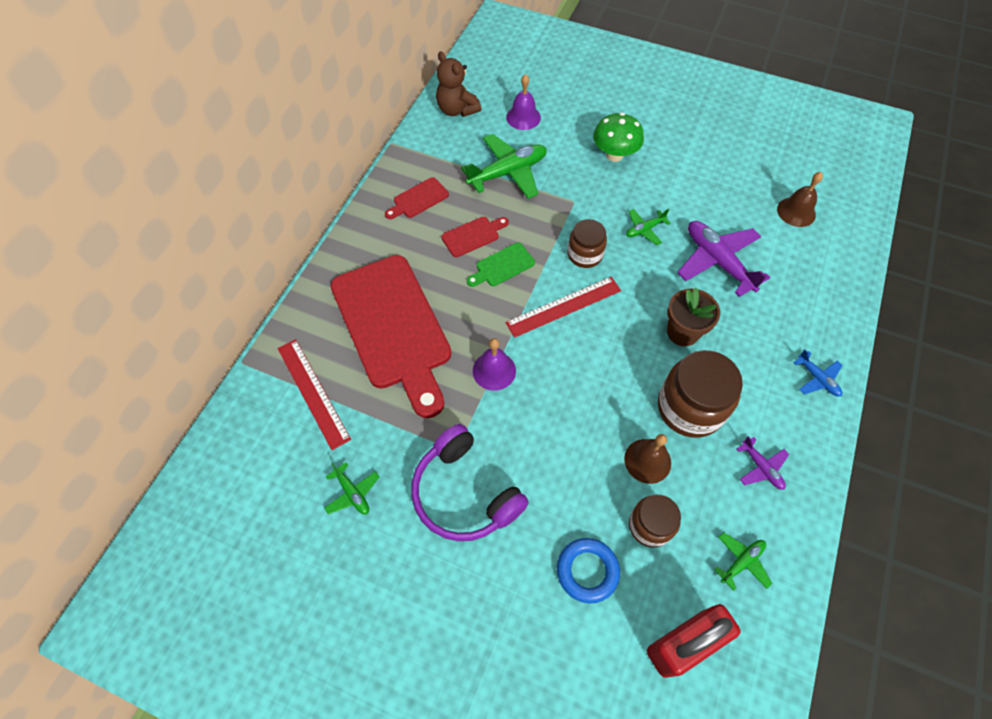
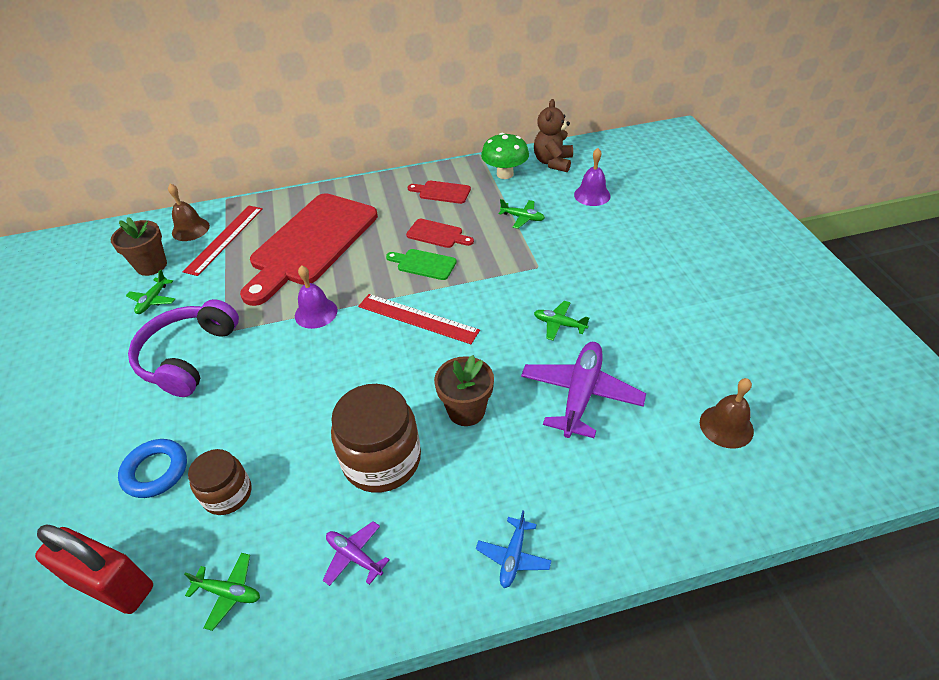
camera: 55 degrees right, 15 degrees down
green plane [461,134,547,199] -> green plane [499,199,545,229], size x0.51
brown jar [568,219,607,268] -> none
green mushroom [593,113,644,162] -> green mushroom moved to [481,133,529,179]
brown bell [624,434,671,484] -> brown bell moved to [168,183,210,241]
purple plane [736,436,789,490] -> purple plane turned 105 degrees clockwise [323,521,389,586]
none -> brown flower pot [111,217,167,276]

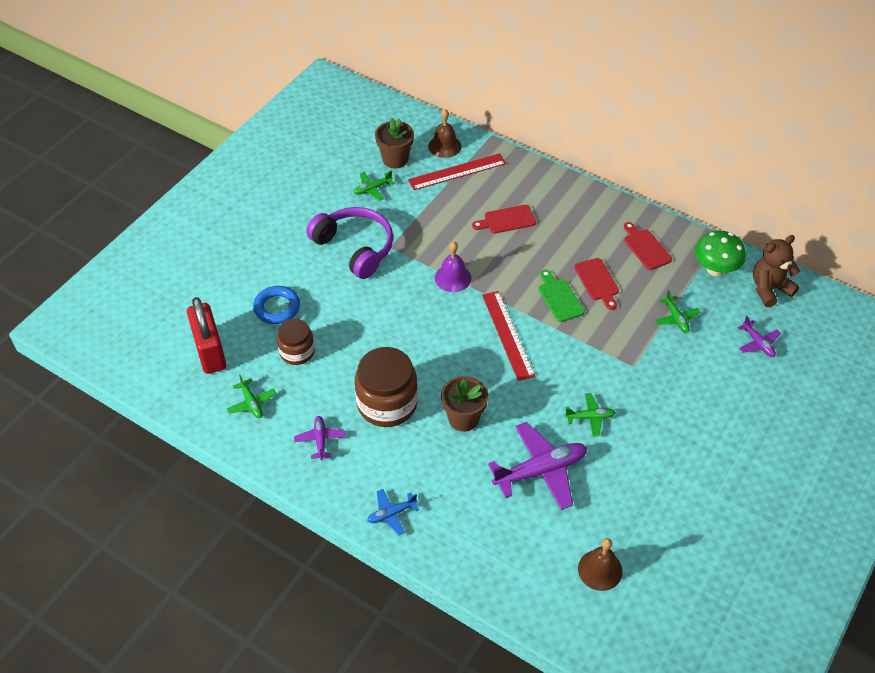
camera: 45 degrees right, 5 degrees up
purple headphones [128,299,239,397] -> purple headphones turned 75 degrees clockwise [306,207,393,279]
red cutting board [240,193,378,306] -> red cutting board [472,205,536,234], size x0.41
green plane [534,301,589,341] -> green plane turned 105 degrees clockwise [565,393,616,437]
purple bell [574,148,611,206] -> purple plane [738,316,781,357]

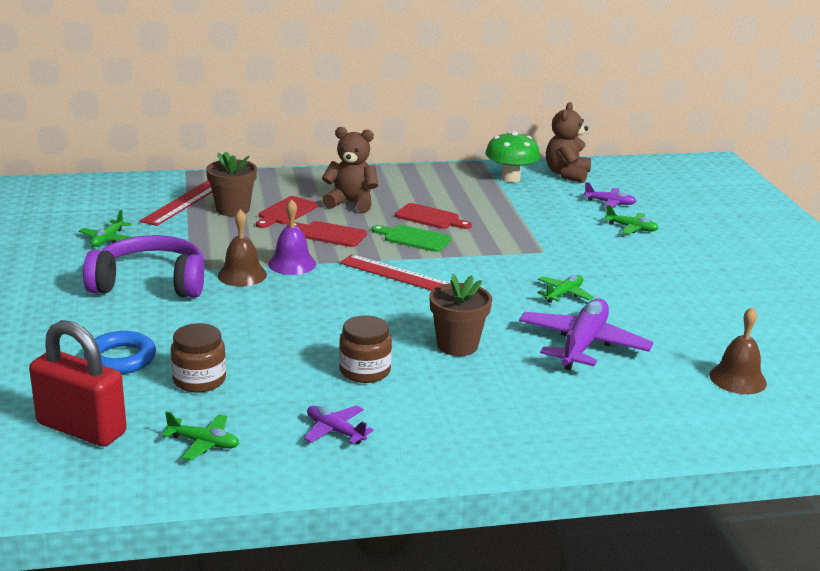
camera: 45 degrees left, 25 degrees down
brown jar [355,347,418,427] -> brown jar [339,315,392,383], size x0.60
blue plane [367,489,419,536] -> none
brown flower pot [375,118,414,169] -> brown flower pot moved to [206,152,257,216]
brown bell [428,109,461,158] -> brown bell moved to [218,209,267,286]
red cutting board [624,222,672,270] -> red cutting board moved to [287,221,367,247]
green plane [655,290,700,333] -> green plane moved to [604,205,659,234]
none -> brown teddy bear [322,127,378,213]

